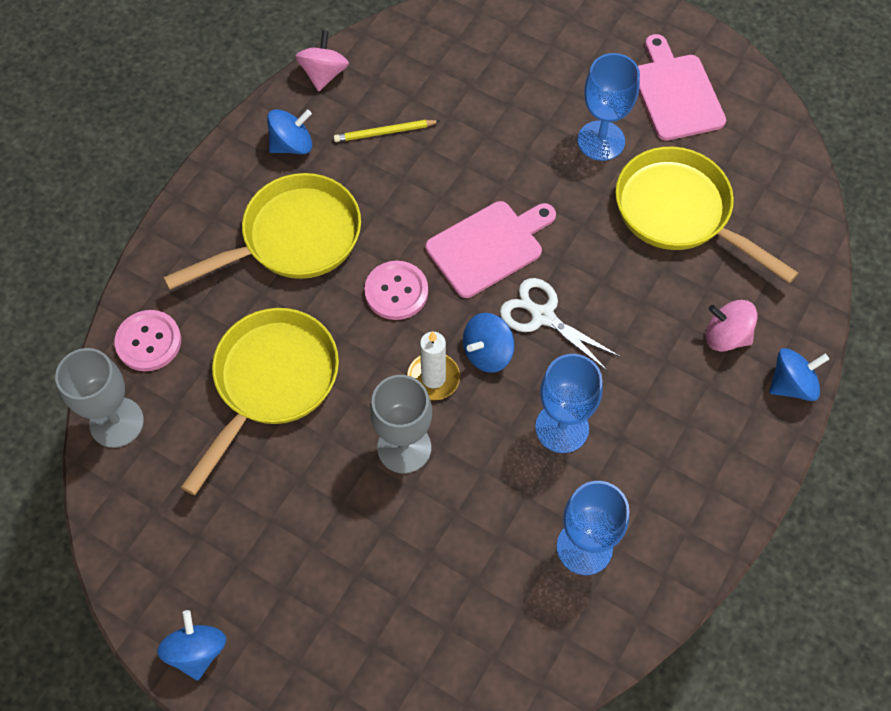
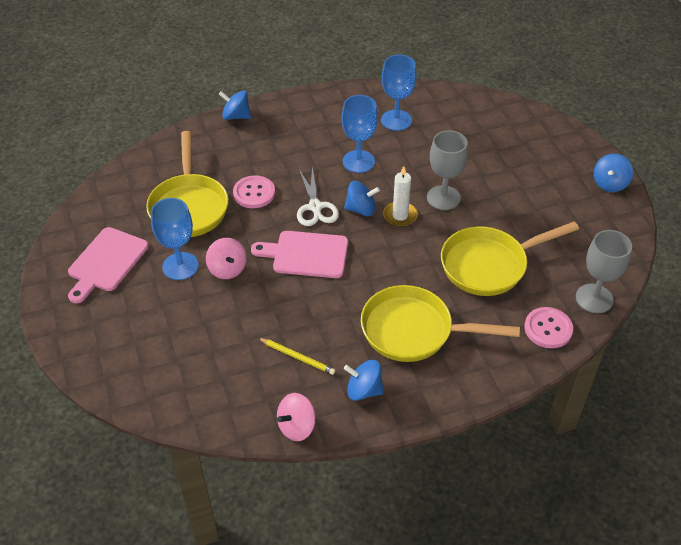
camera: 140 degrees left, 15 degrees down
pink button [364,261,428,320] -> pink button moved to [233,175,275,208]
pink spinning top [706,300,757,352] -> pink spinning top moved to [206,238,247,279]

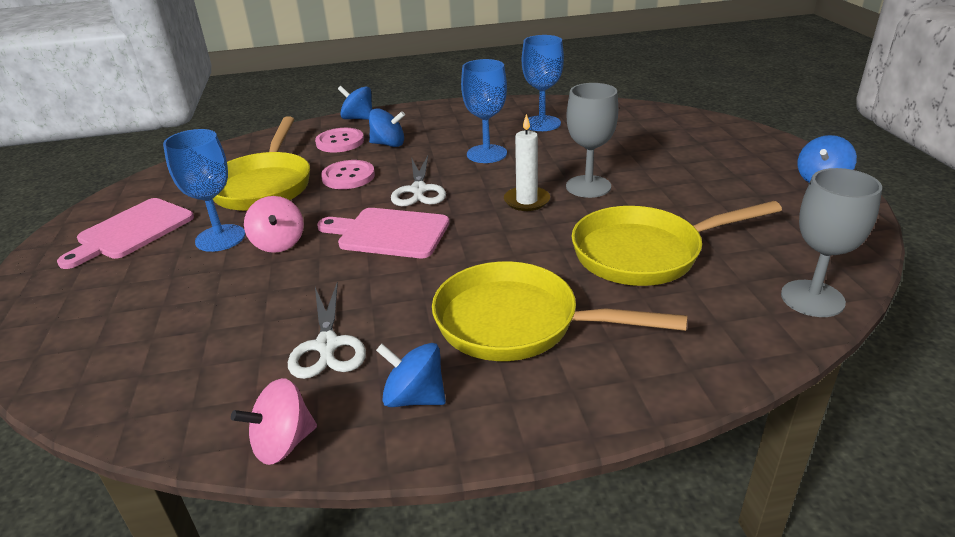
camera: 10 degrees right, 15 degrees down
yellow pencil [258,338,335,375] -> white scissors [288,282,366,379]
blue spinning top [344,181,380,216] -> blue spinning top moved to [369,108,405,147]
pink button [524,307,573,348] -> pink button moved to [315,128,364,152]

